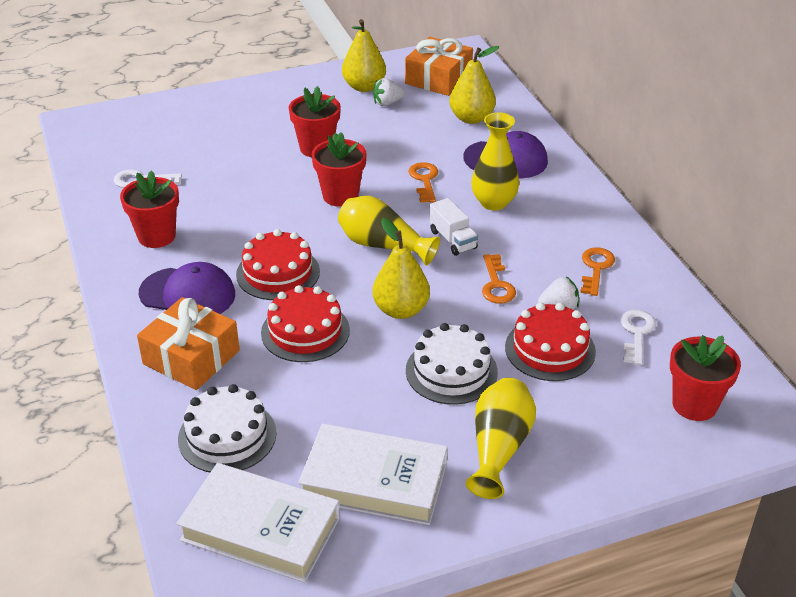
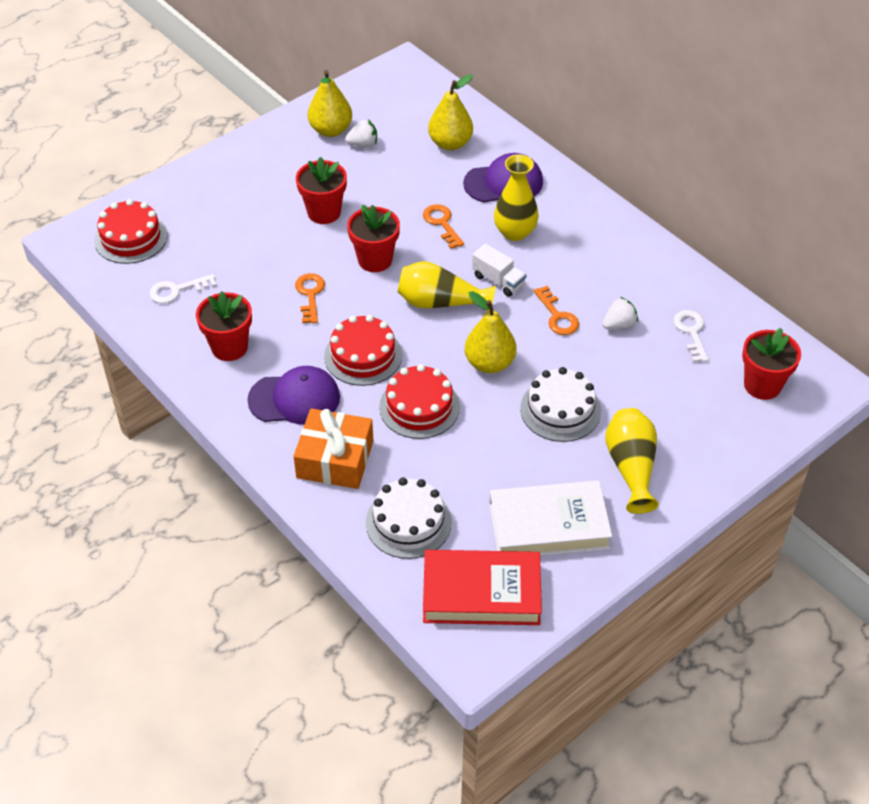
camera: 20 degrees left, 10 degrees up
white book [176,463,340,583] -> red book [423,550,542,625]
white strawberry [373,78,405,106] -> white strawberry turned 150 degrees counterclockwise [345,119,377,147]
orange gift [405,37,473,96] -> none
red cake [505,303,596,381] -> red cake moved to [94,199,168,264]
orange key [580,248,615,296] -> orange key moved to [295,273,325,323]

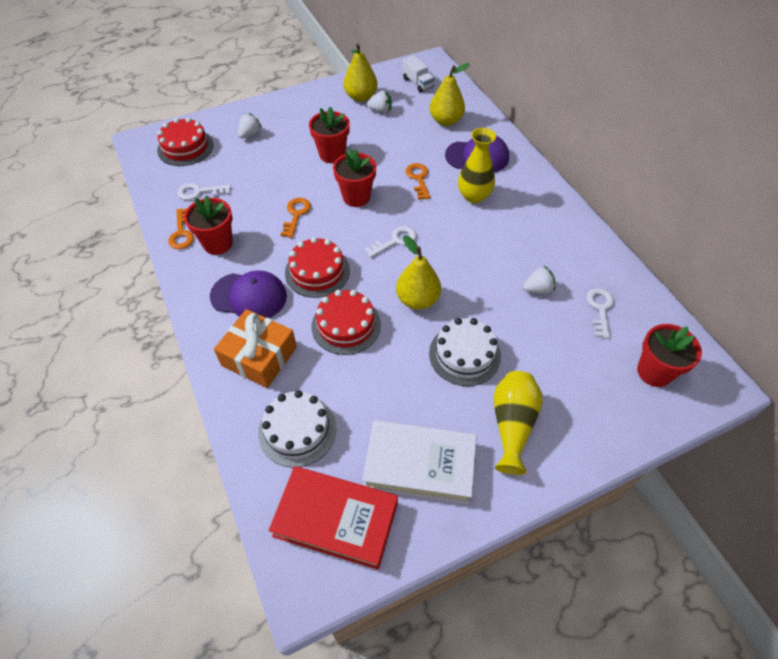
camera: 15 degrees right, 5 degrees up
yellow vase [398,261,496,312] -> white key [364,226,417,257]
white truck [472,244,526,297] -> white truck moved to [402,56,434,93]
orange key [534,286,579,335] -> orange key moved to [168,208,194,249]
none -> white strawberry [238,113,262,138]

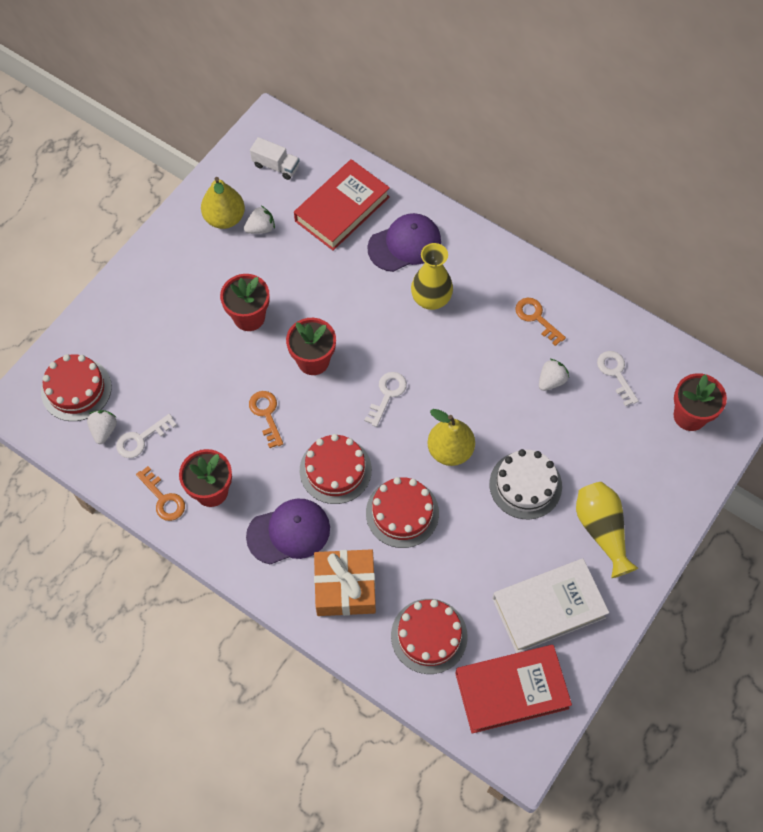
camera: 30 degrees left, 10 degrees up
white strawberry [238,113,262,138] -> white strawberry moved to [87,410,117,444]
white cake [258,390,336,468] -> red cake [391,599,468,674]
orange key [405,163,430,200] -> orange key moved to [515,298,566,346]
yellow pear [430,63,470,126] -> red book [294,159,390,251]

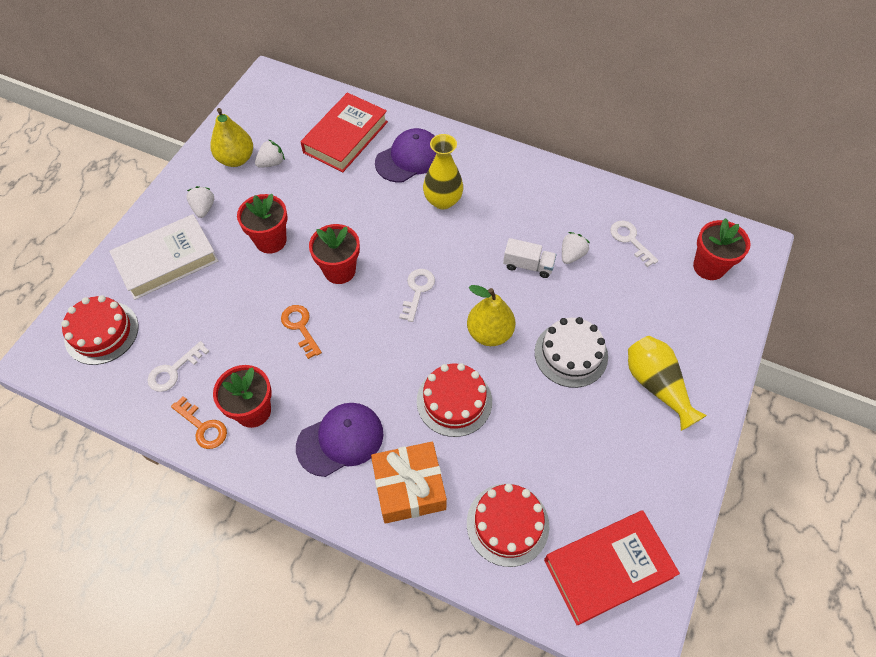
camera: 10 degrees left, 5 degrees down
white strawberry [87,410,117,444] -> white strawberry moved to [186,186,214,218]
white truck [250,137,300,180] -> white truck moved to [503,238,557,278]
red cake [300,434,372,504] -> none
white book [492,558,609,653] -> white book moved to [109,214,219,300]
orange key [515,298,566,346] -> none

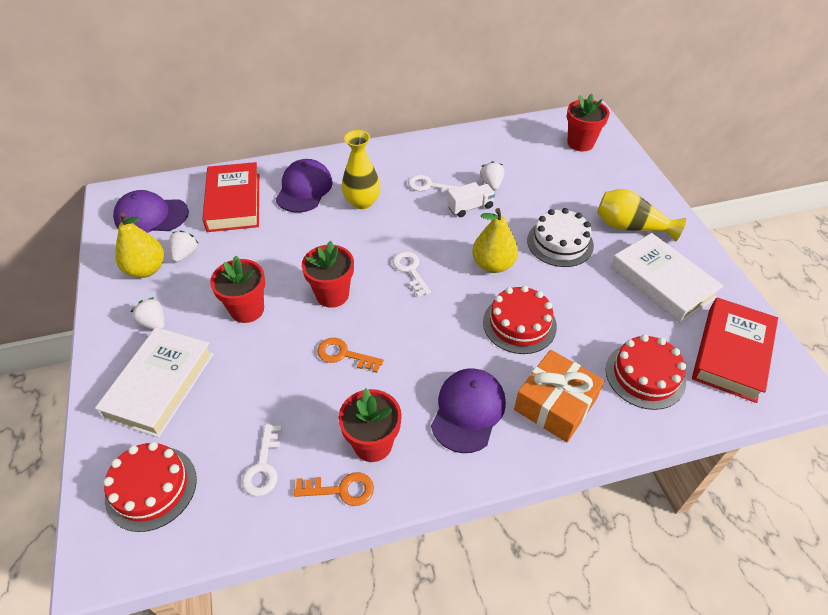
camera: 40 degrees left, 10 degrees down
white key [610,221,659,267] -> white key moved to [408,175,458,194]
none -> purple cap [113,190,189,233]
none -> white book [611,233,723,323]

